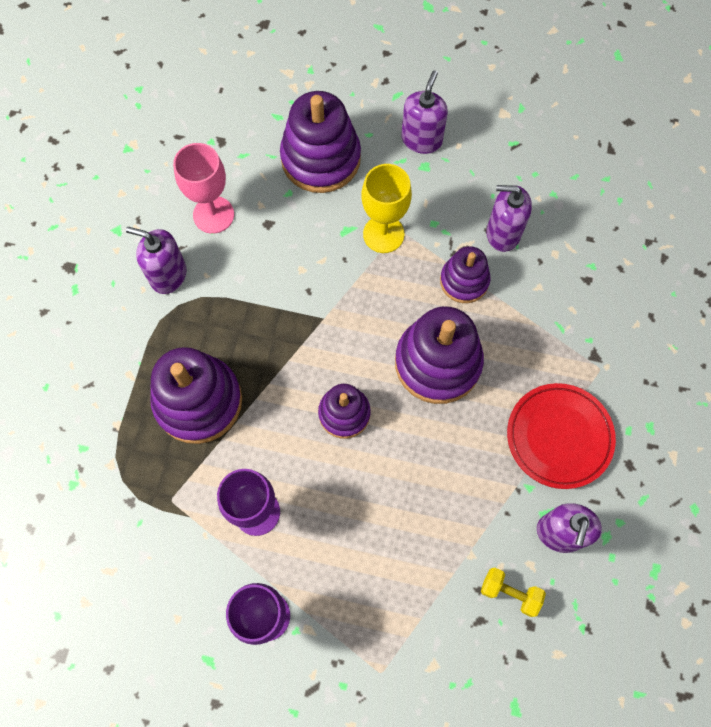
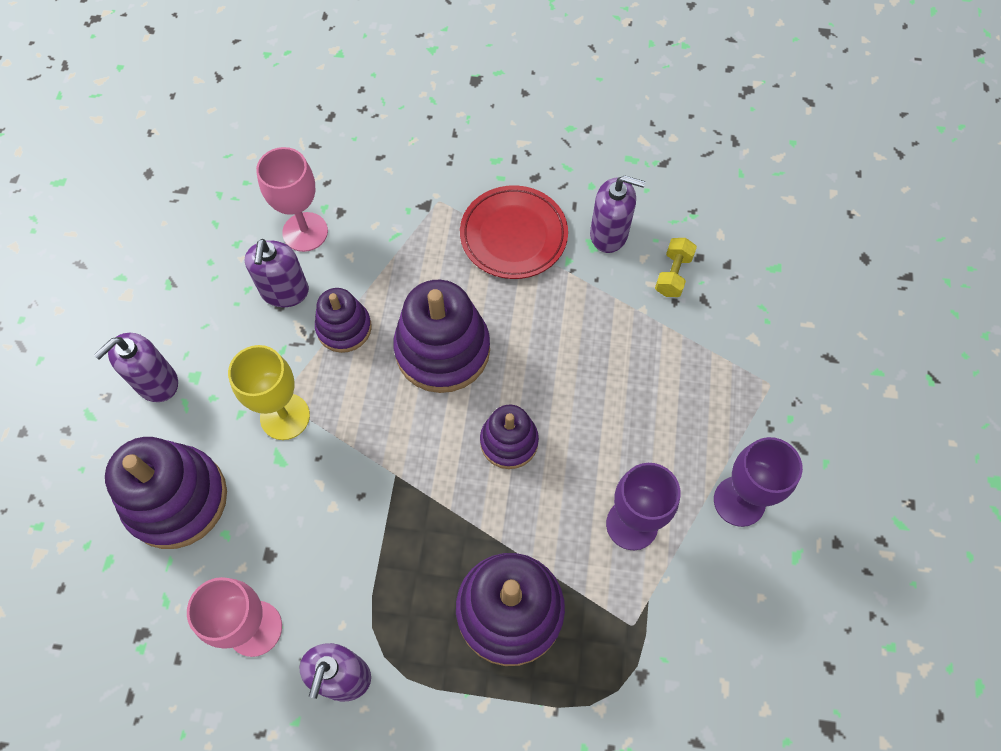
camera: 95 degrees left, 5 degrees down
purple soap dispenser [401,70,448,154] -> purple soap dispenser turned 60 degrees counterclockwise [94,333,178,402]
none -> pink goblet [256,147,328,252]

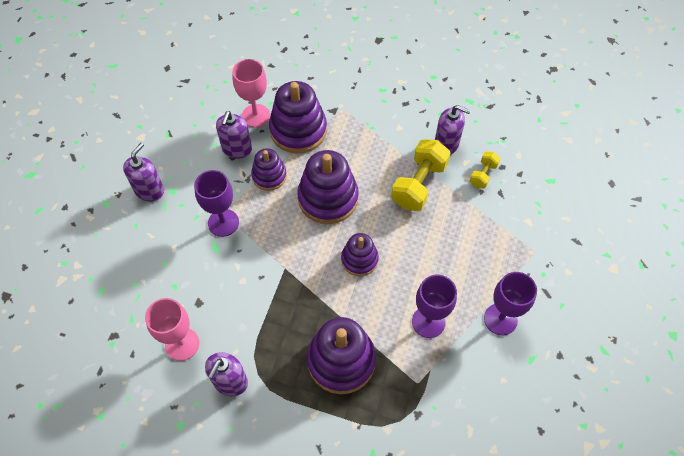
camera: 10 degrees right, 5 degrees down
purple soap dispenser [94,333,178,402] -> purple soap dispenser turned 150 degrees clockwise [123,143,164,201]
purple stacking toy [105,437,227,549] -> purple stacking toy moved to [269,81,327,154]
yellow goblet [228,345,310,440] -> purple goblet [194,170,239,237]
red plate [460,185,568,279] -> none
none -> yellow dumbbell [391,139,450,211]

